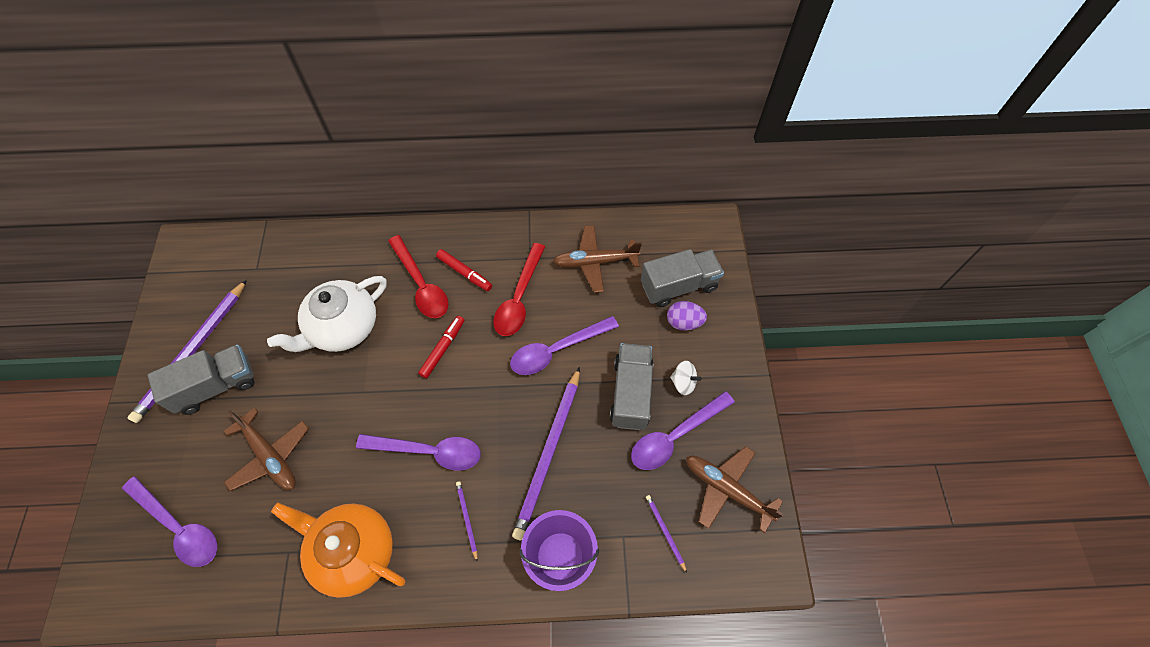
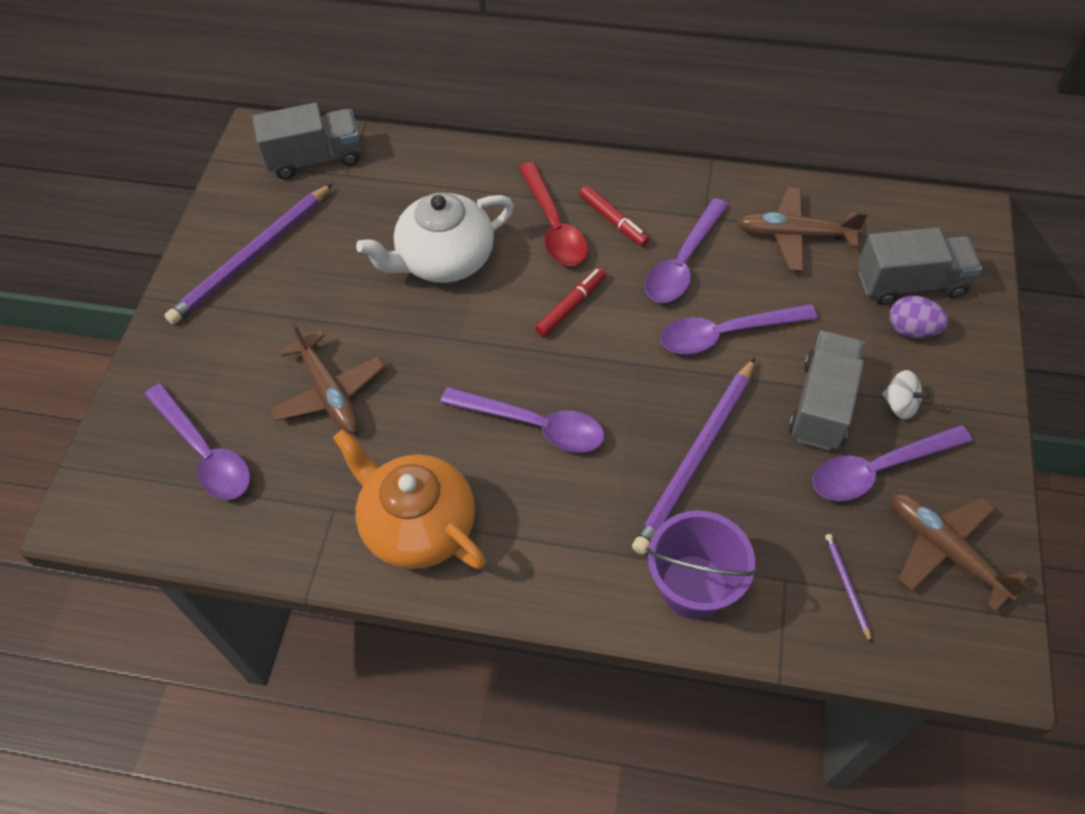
camera: 15 degrees right, 5 degrees down
grey truck [148,345,254,415] -> grey truck moved to [252,103,361,180]
purple pencil [456,481,478,561] -> none
red spoon [493,243,545,336] -> purple spoon [645,198,729,303]

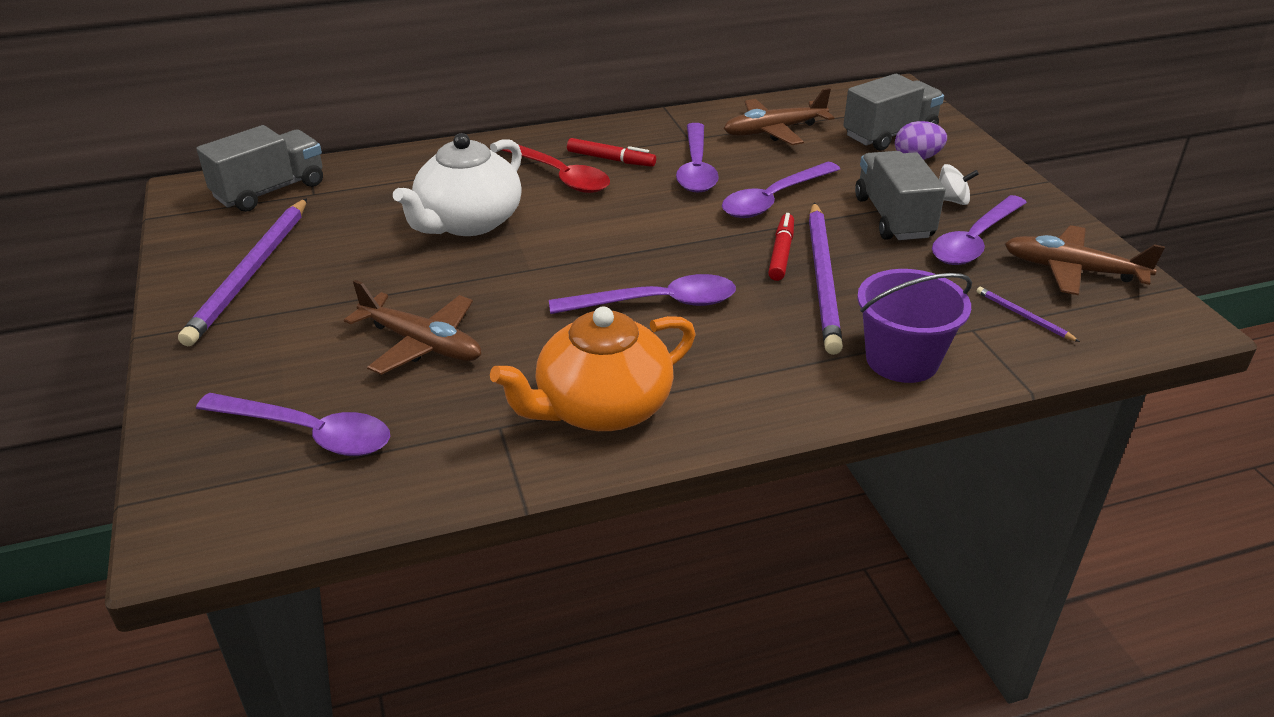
camera: 30 degrees left, 20 degrees down
orange teapot [333,429,486,569] -> orange teapot turned 45 degrees counterclockwise [490,306,695,431]
red marker [535,268,606,337] -> red marker moved to [768,213,794,281]

